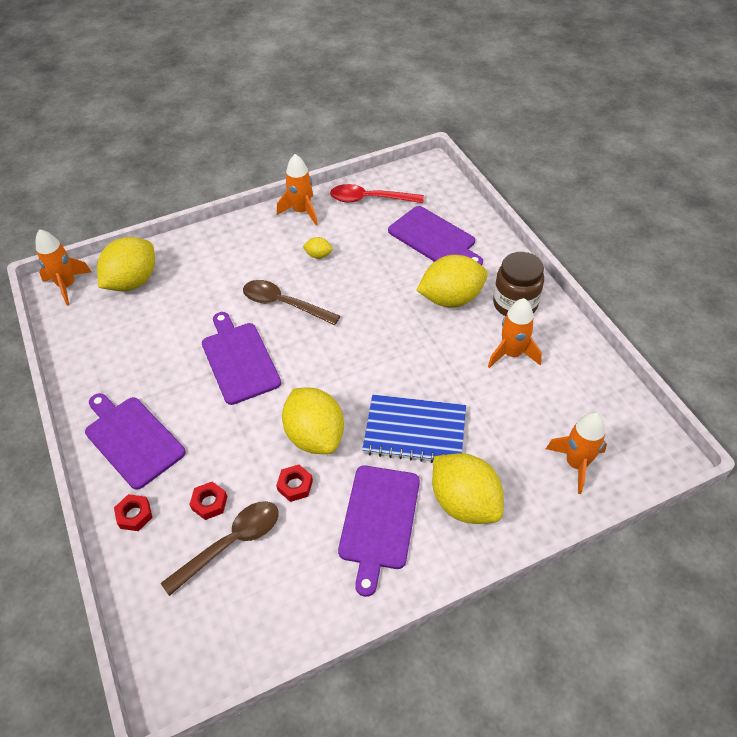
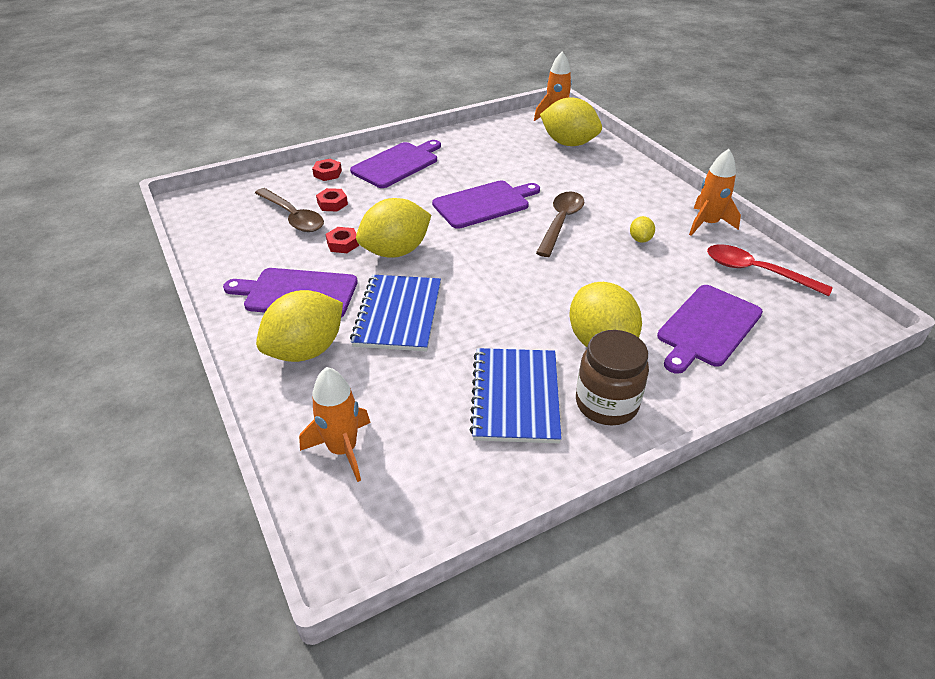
camera: 85 degrees right, 10 degrees down
red spoon [330,184,424,203] -> red spoon turned 60 degrees counterclockwise [707,244,833,296]
orange rocket [488,298,542,368] -> blue notebook [470,348,562,443]

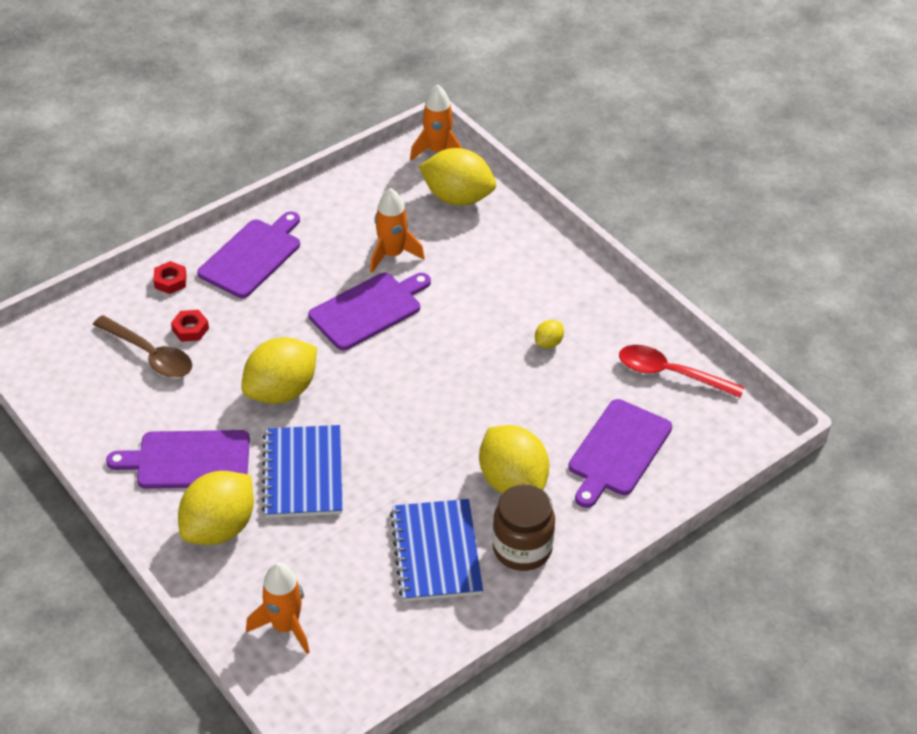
camera: 10 degrees left, 5 degrees up
red nut [326,227,359,253] -> none
brown spoon [536,191,584,257] -> none
yellow lemon [630,216,655,243] -> yellow lemon turned 45 degrees clockwise [535,320,564,348]
orange rocket [689,149,741,236] -> orange rocket moved to [370,188,425,273]

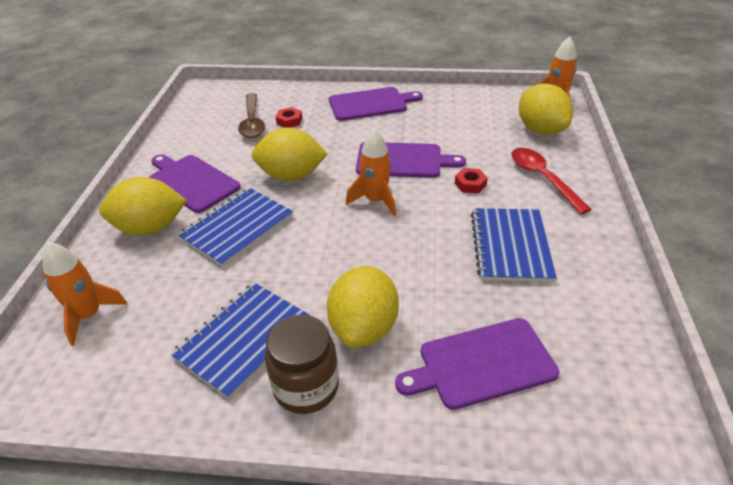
camera: 45 degrees right, 5 degrees down
red nut [153,261,187,294] -> red nut moved to [455,168,488,193]
orange rocket [370,188,425,273] -> orange rocket moved to [346,129,396,216]
yellow lemon [535,320,564,348] -> blue notebook [471,208,557,282]
red spoon [619,345,744,398] -> red spoon moved to [512,148,592,214]

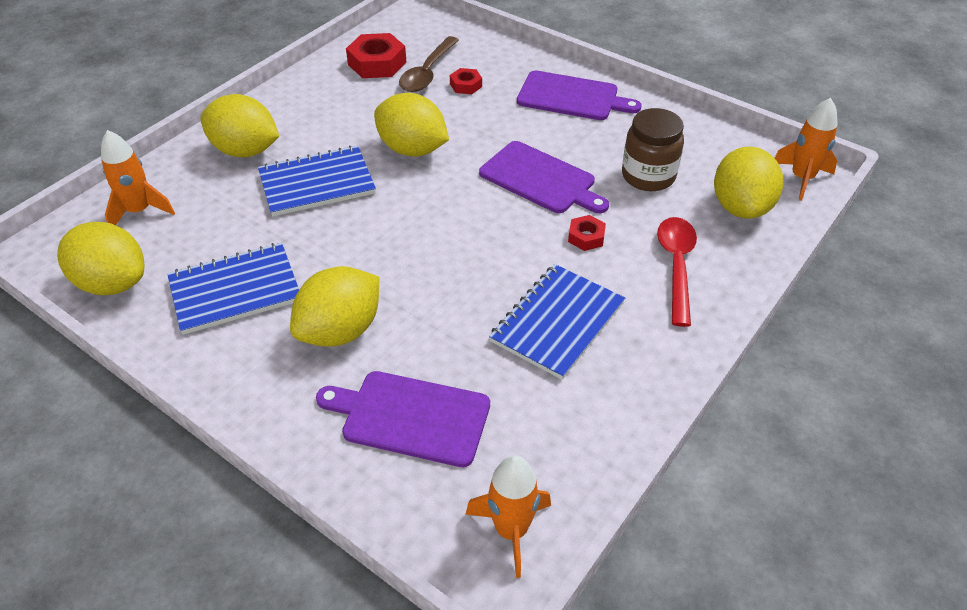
camera: 30 degrees right, 5 degrees up
purple cutting board [149,154,241,213] -> none
brown jar [265,315,339,414] -> brown jar moved to [622,108,684,191]
orange rocket [346,129,396,216] -> orange rocket moved to [465,455,551,578]
none -> yellow lemon [57,222,144,295]
none -> red nut [346,33,406,78]

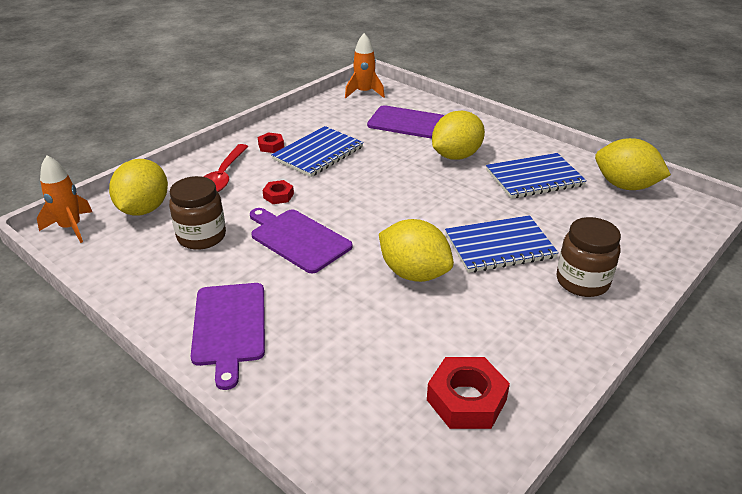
camera: 175 degrees left, 10 degrees down
orange rocket [101,130,175,225] -> none
yellow lemon [200,94,279,157] -> brown jar [557,217,621,297]
brown spoon [399,36,459,92] -> none
red nut [450,68,482,94] -> red nut moved to [258,132,284,153]
purple cutting board [517,71,641,120] -> purple cutting board turned 120 degrees counterclockwise [191,283,265,390]

